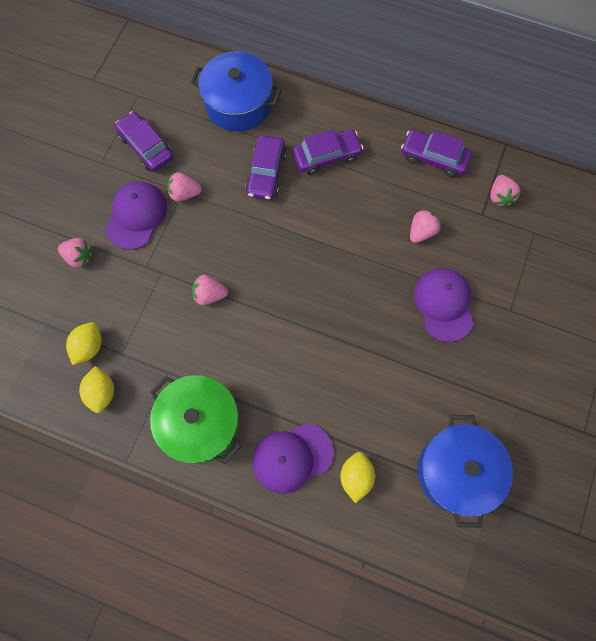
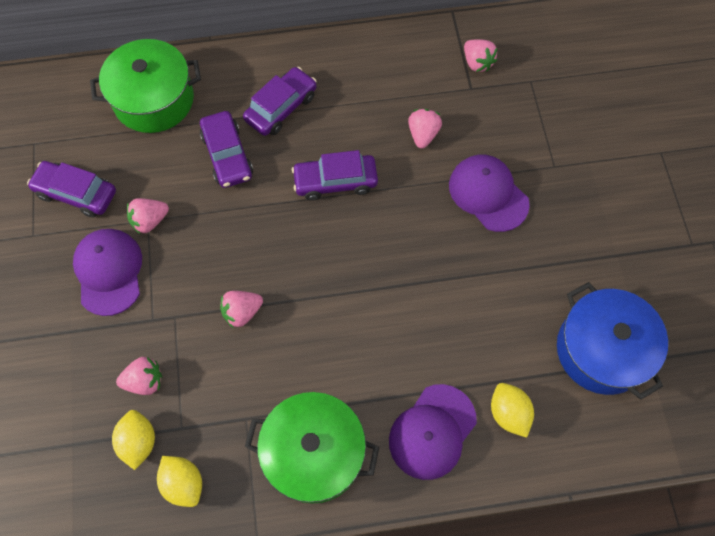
camera: 30 degrees left, 5 degrees down
pink strawberry [58,238,92,268] -> pink strawberry moved to [116,357,162,395]
blue pot [191,52,282,132] -> green pot [90,39,201,133]
purple car [401,130,472,177] -> purple car moved to [292,150,378,201]

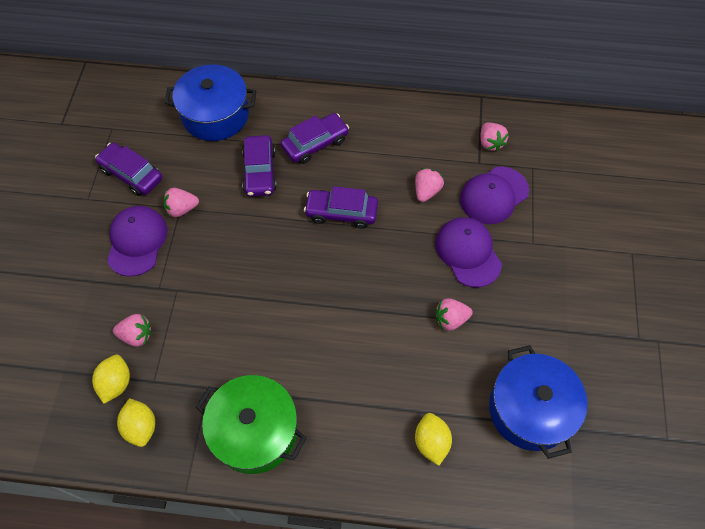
camera: 15 degrees right, 5 degrees down
green pot [90,39,201,133] -> blue pot [164,64,256,141]
pink strawberry [220,291,263,328] -> pink strawberry moved to [436,298,473,331]
purple cap [389,384,477,480] -> purple cap moved to [460,167,529,224]

